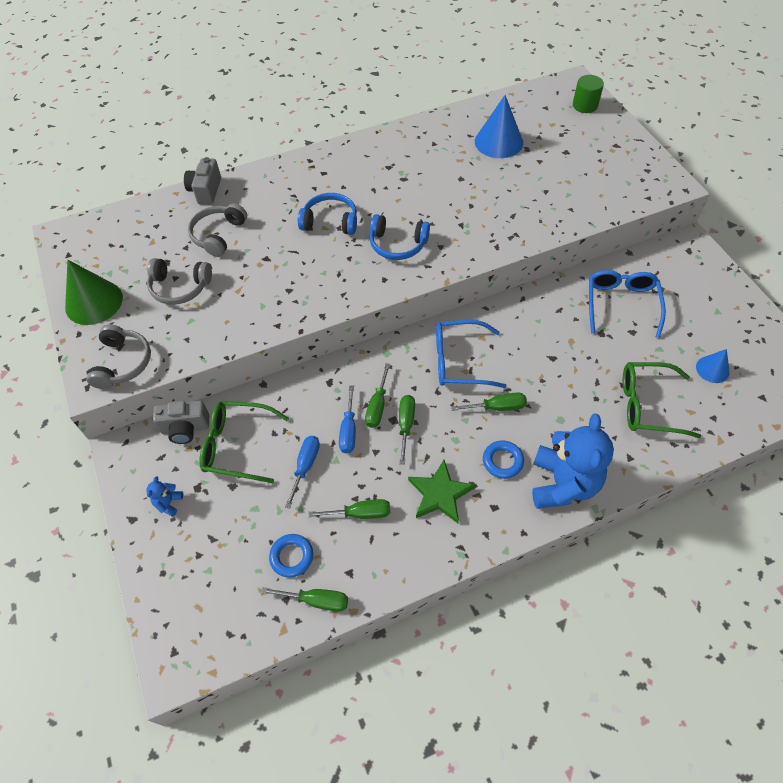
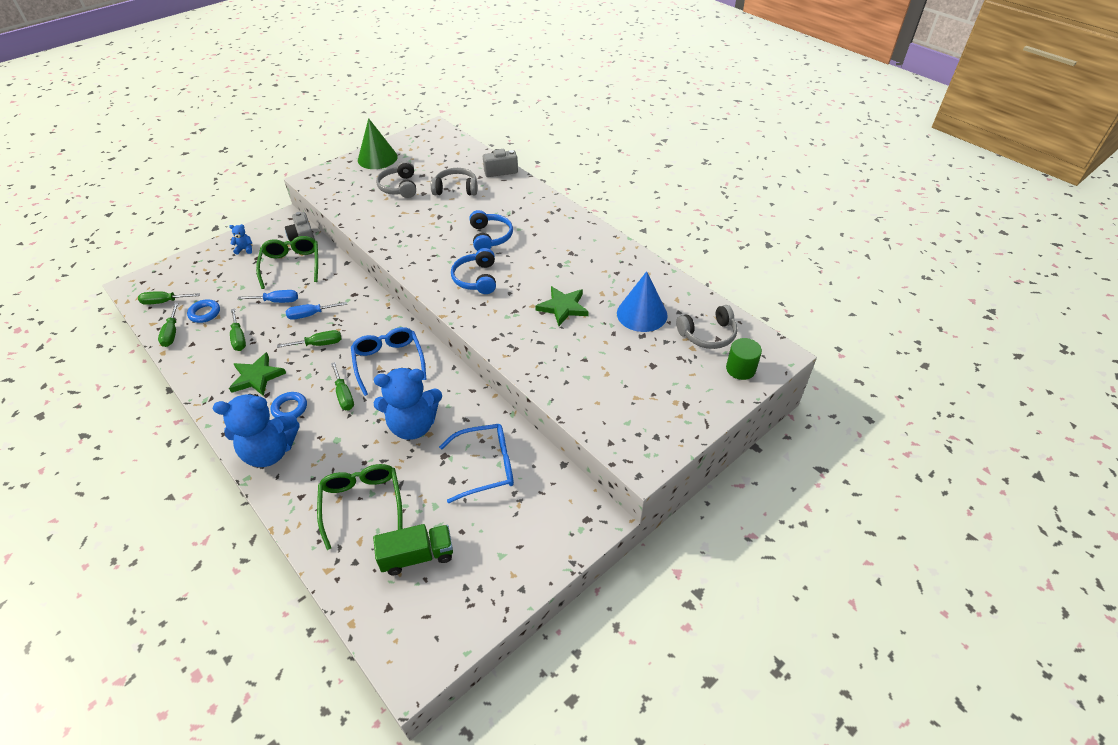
camera: 70 degrees right, 10 degrees down
grey headphones [87,324,151,389] -> grey headphones moved to [676,305,737,349]
green screwdriver [365,363,390,428] -> green screwdriver moved to [138,291,200,305]
blue cone [696,349,730,383] -> green truck [373,524,453,575]
none -> blue teddy bear [373,368,442,440]
none -> green star [535,286,589,326]

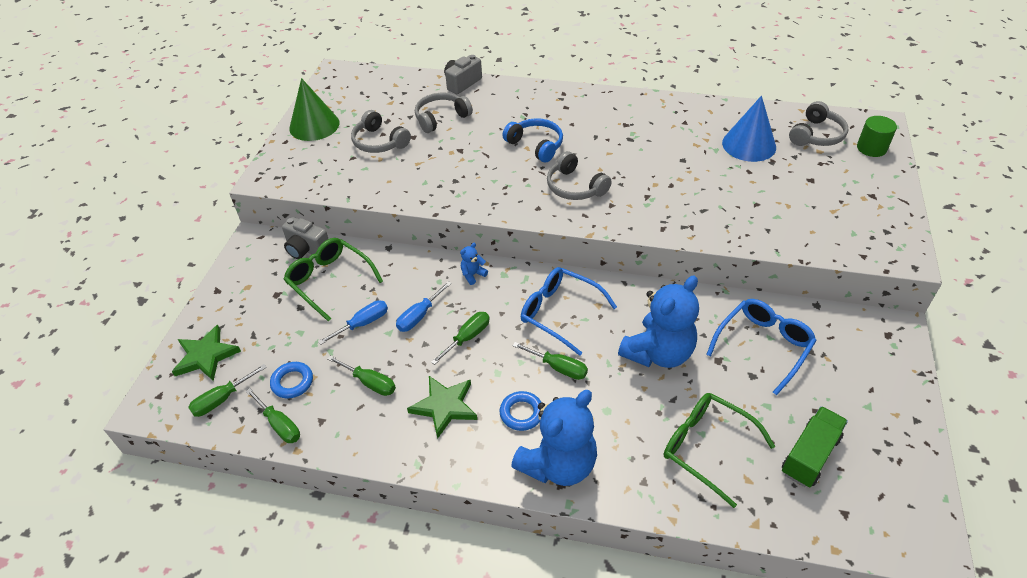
camera: 35 degrees left, 0 degrees up
blue teddy bear [229,224,252,255] -> blue teddy bear moved to [460,243,488,285]
blue headphones [451,248,496,294] -> grey headphones [547,151,612,200]
green star [535,286,589,326] -> green star moved to [172,325,241,381]

